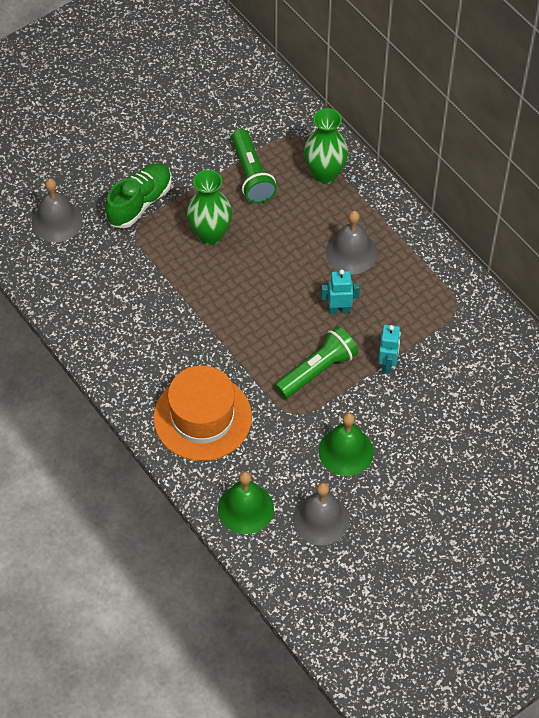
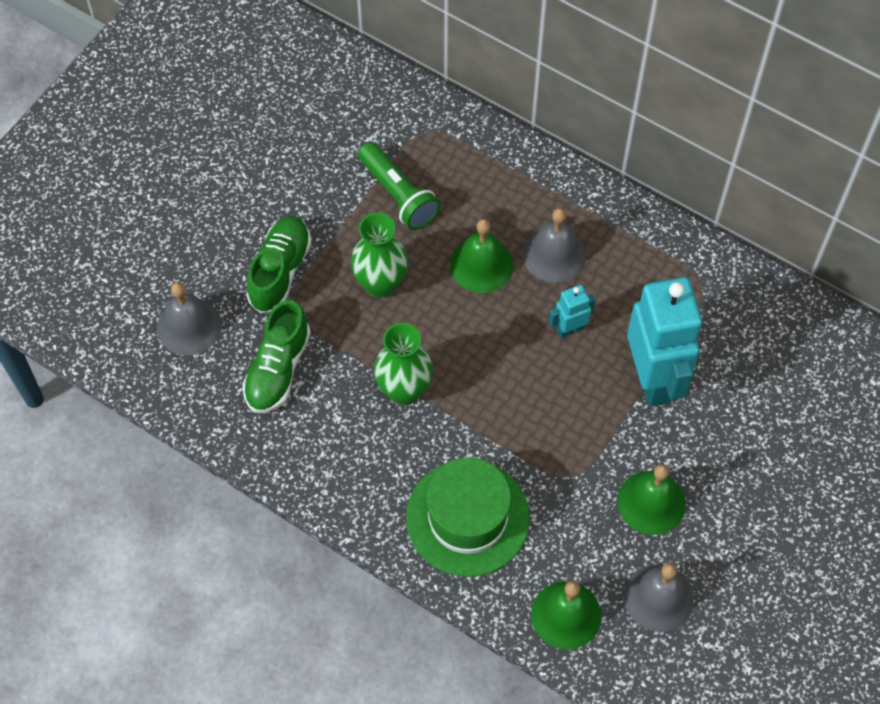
camera: 20 degrees left, 5 degrees up
orange hat [153,366,252,461] -> green hat [406,457,530,577]
green flashlight [275,326,358,399] -> none
green vase [304,108,348,184] -> green vase moved to [374,323,433,405]
turquoise robot [378,325,401,374] -> turquoise robot [627,277,702,406], size x2.21
none -> green shoe [242,300,311,413]
none -> green bell [450,219,513,293]

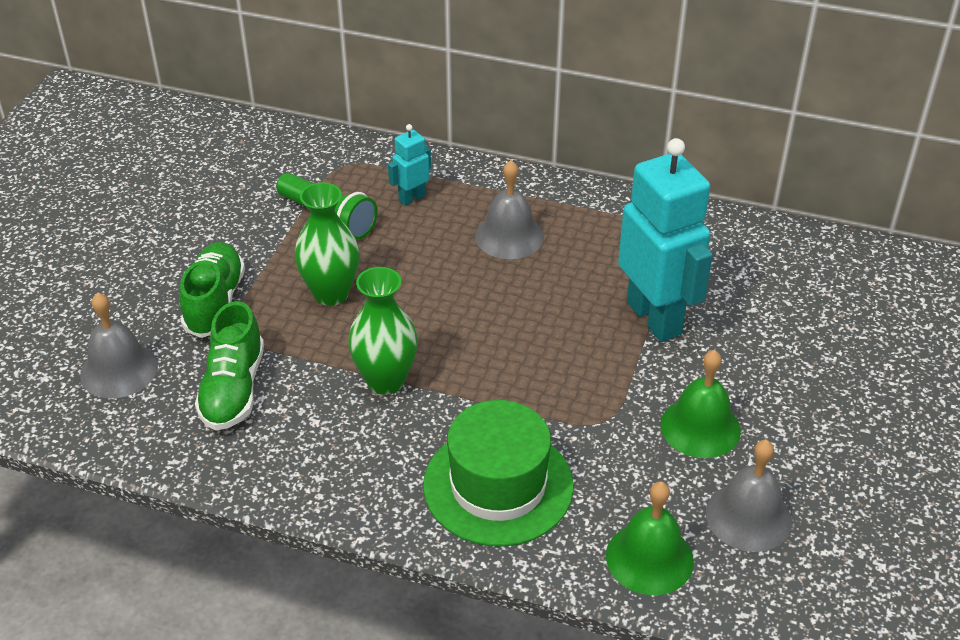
camera: 15 degrees left, 20 degrees down
green bell [450,219,513,293] -> none
turquoise robot [549,285,595,338] -> turquoise robot moved to [388,124,431,206]

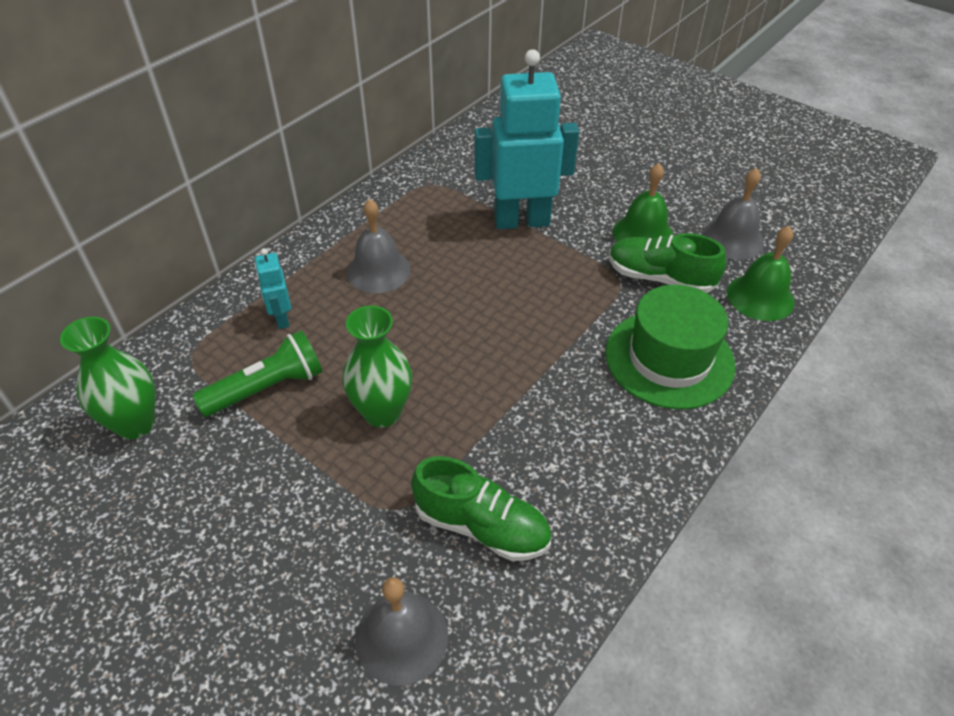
camera: 70 degrees left, 5 degrees up
green shoe [179,242,245,338] -> green shoe moved to [609,233,726,293]
green vase [348,267,418,395] -> green vase moved to [60,317,156,439]

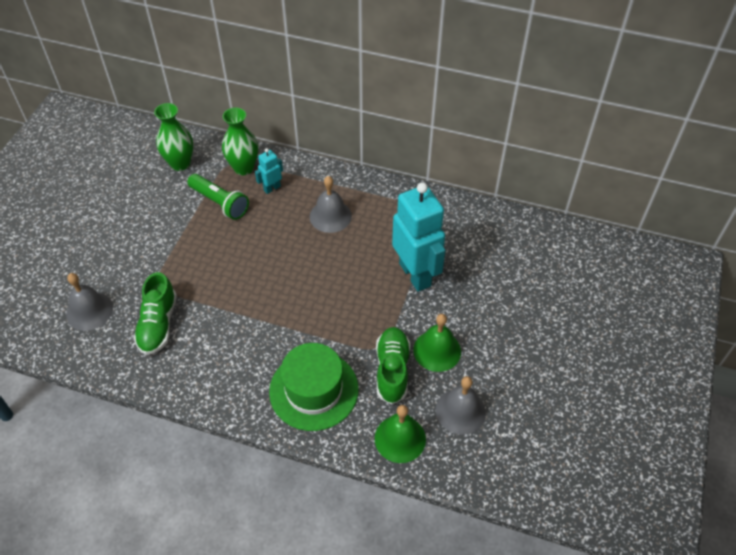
camera: 70 degrees right, 5 degrees up
green vase [342,305,412,428] -> green vase moved to [222,108,258,175]

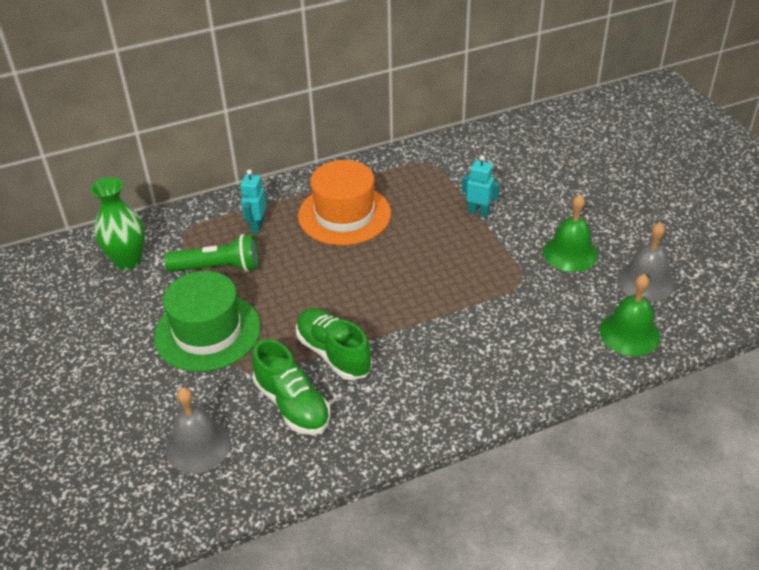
camera: 40 degrees left, 10 degrees down
green vase [222,108,258,175] -> none
green hat [269,343,359,431] -> green hat moved to [154,271,261,372]
grey bell [310,176,352,233] -> orange hat [298,160,391,245]
green shoe [376,327,410,404] -> green shoe moved to [296,308,372,380]
turquoise robot [392,182,445,292] -> turquoise robot [462,155,500,217], size x0.45

